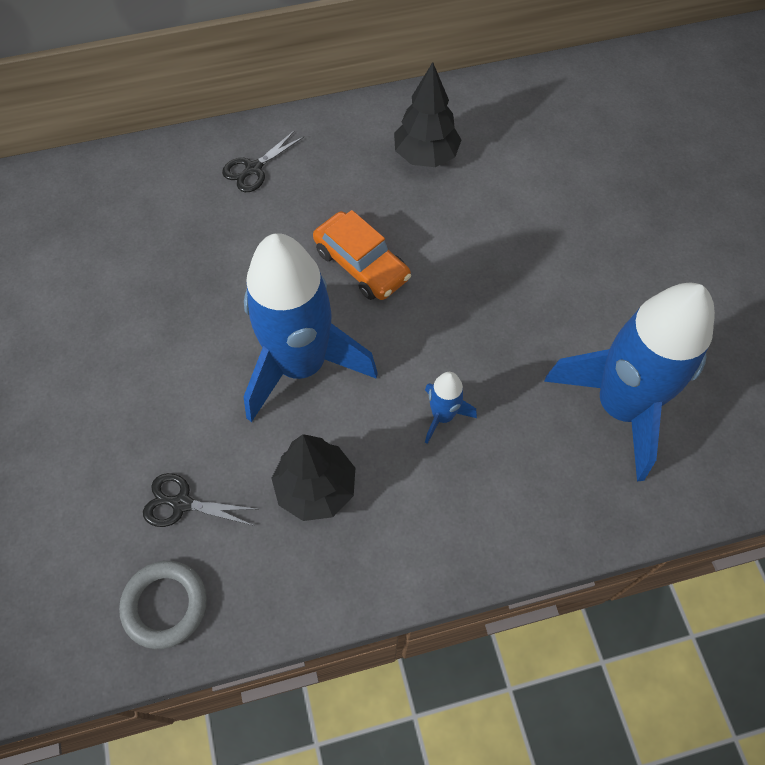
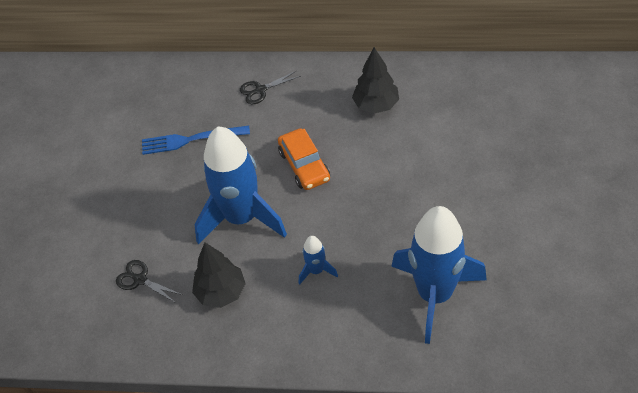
camera: 25 degrees right, 10 degrees down
grey ring [119,561,207,649] -> none
none -> blue fork [142,126,250,155]

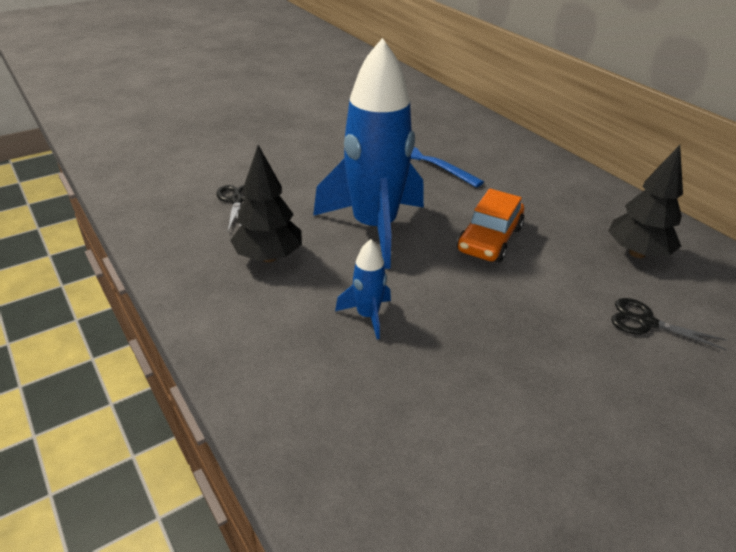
camera: 45 degrees right, 15 degrees down
black scissors [240,71,301,104] -> black scissors moved to [611,298,727,350]
blue rocket [391,206,487,344] -> none

